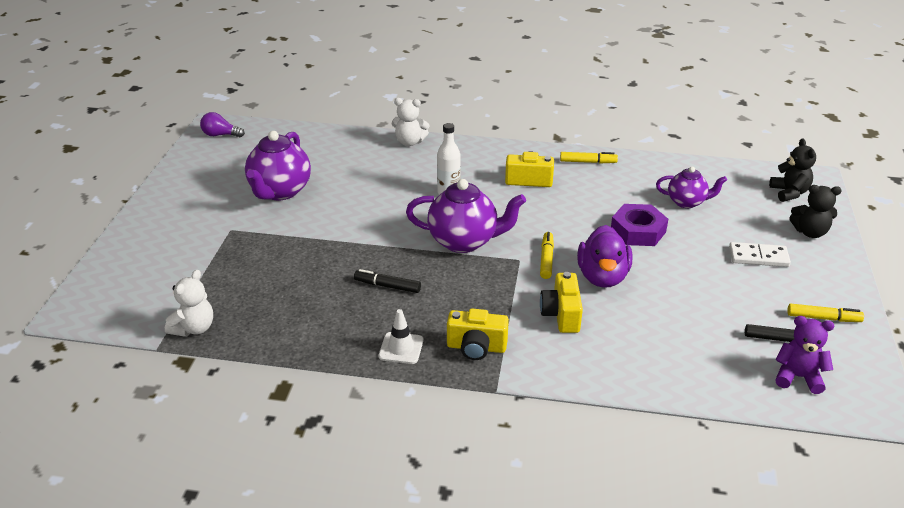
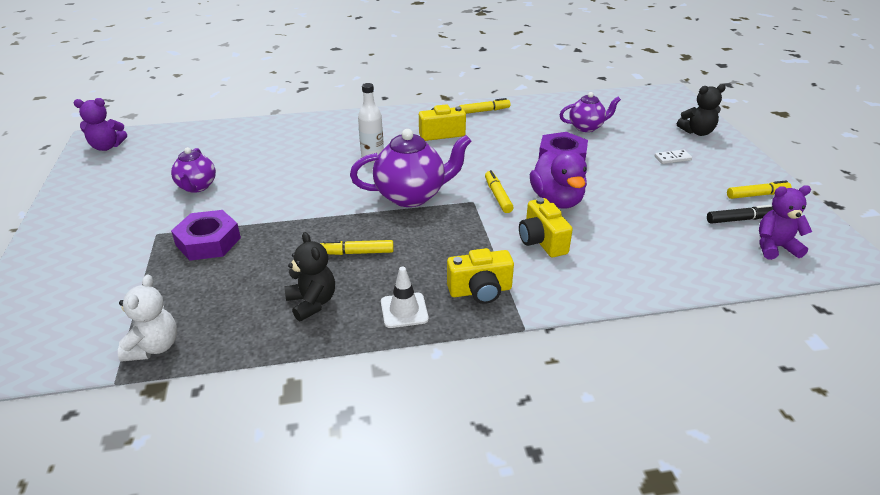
camera: 20 degrees left, 0 degrees up
purple light bulb [200,112,245,137] -> purple teddy bear [74,98,127,151]
purple teapot [245,131,311,200] -> purple teapot [171,147,216,193], size x0.60
black marker [354,269,421,293] -> yellow marker [320,240,394,255]
white teddy bear [392,98,429,146] -> none
white domino [729,242,791,267] -> white domino [655,150,692,164], size x0.65
black teddy bear [769,138,816,202] -> black teddy bear moved to [285,232,335,321]
none -> purple nut [171,210,241,261]

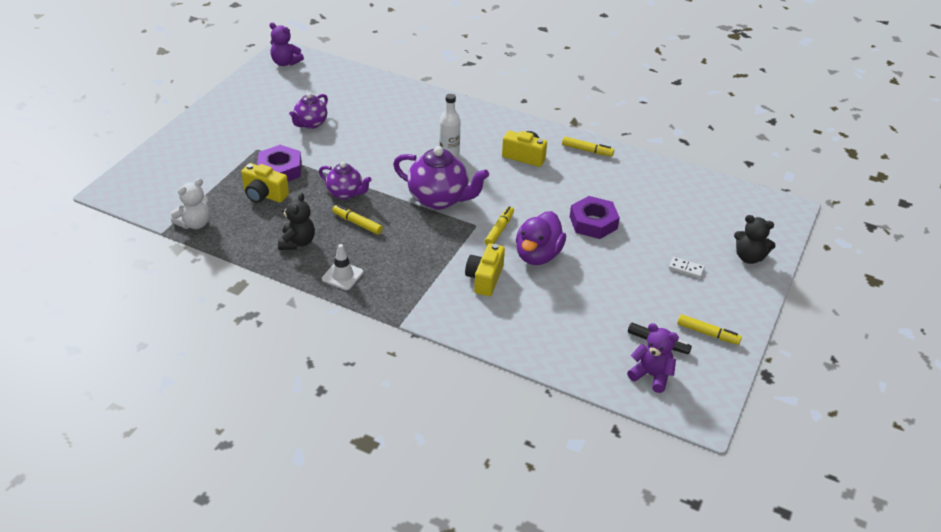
camera: 35 degrees right, 5 degrees up
yellow camera [447,248,514,304] -> yellow camera moved to [241,163,289,203]
purple teapot [559,92,621,132] -> purple teapot moved to [319,162,372,200]

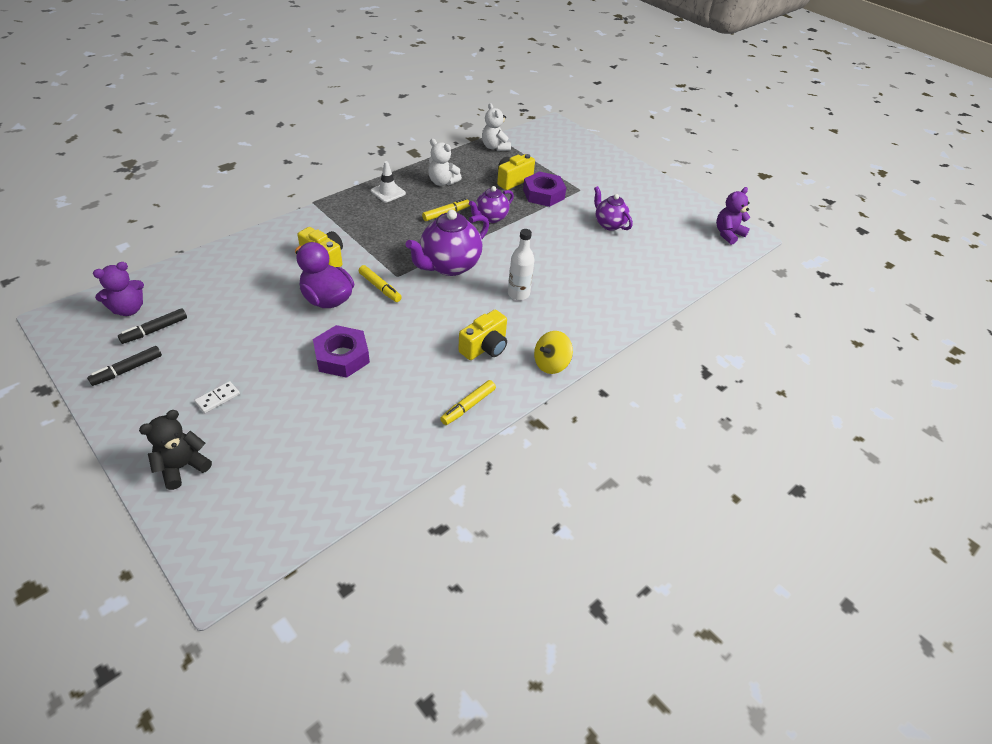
camera: 110 degrees right, 5 degrees up
black teddy bear [278,193,315,250] -> white teddy bear [428,139,462,186]
yellow marker [677,314,742,345] -> black marker [87,346,162,386]
none -> yellow spinning top [534,331,573,374]

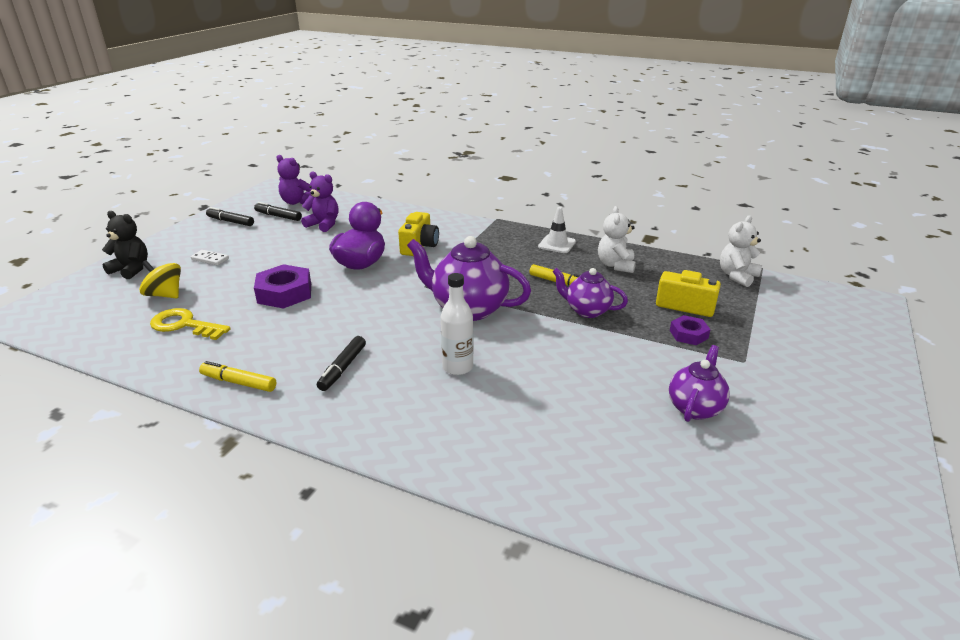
camera: 70 degrees right, 15 degrees down
yellow marker [359,265,402,302] -> none
yellow camera [458,310,507,360] -> black marker [317,336,366,391]
purple nut [523,171,566,207] -> purple nut [670,315,711,345], size x0.58
yellow spinning top [534,331,573,374] -> yellow spinning top moved to [139,260,181,299]
purple teddy bear [716,187,750,245] -> purple teddy bear moved to [301,171,338,232]
none -> yellow key [150,308,231,340]

